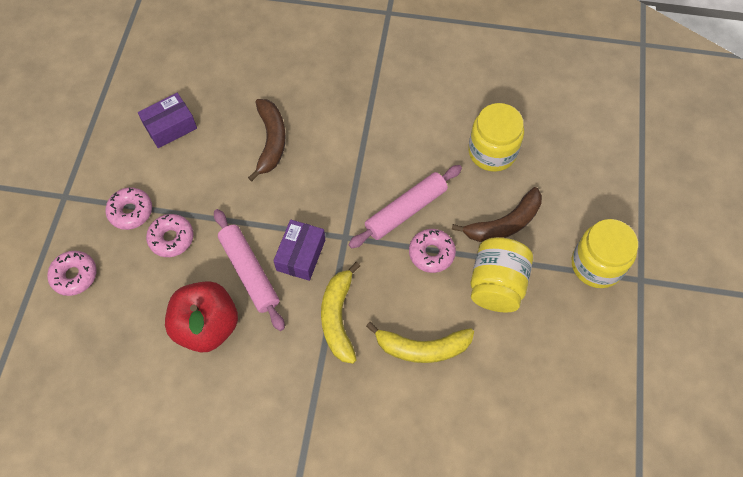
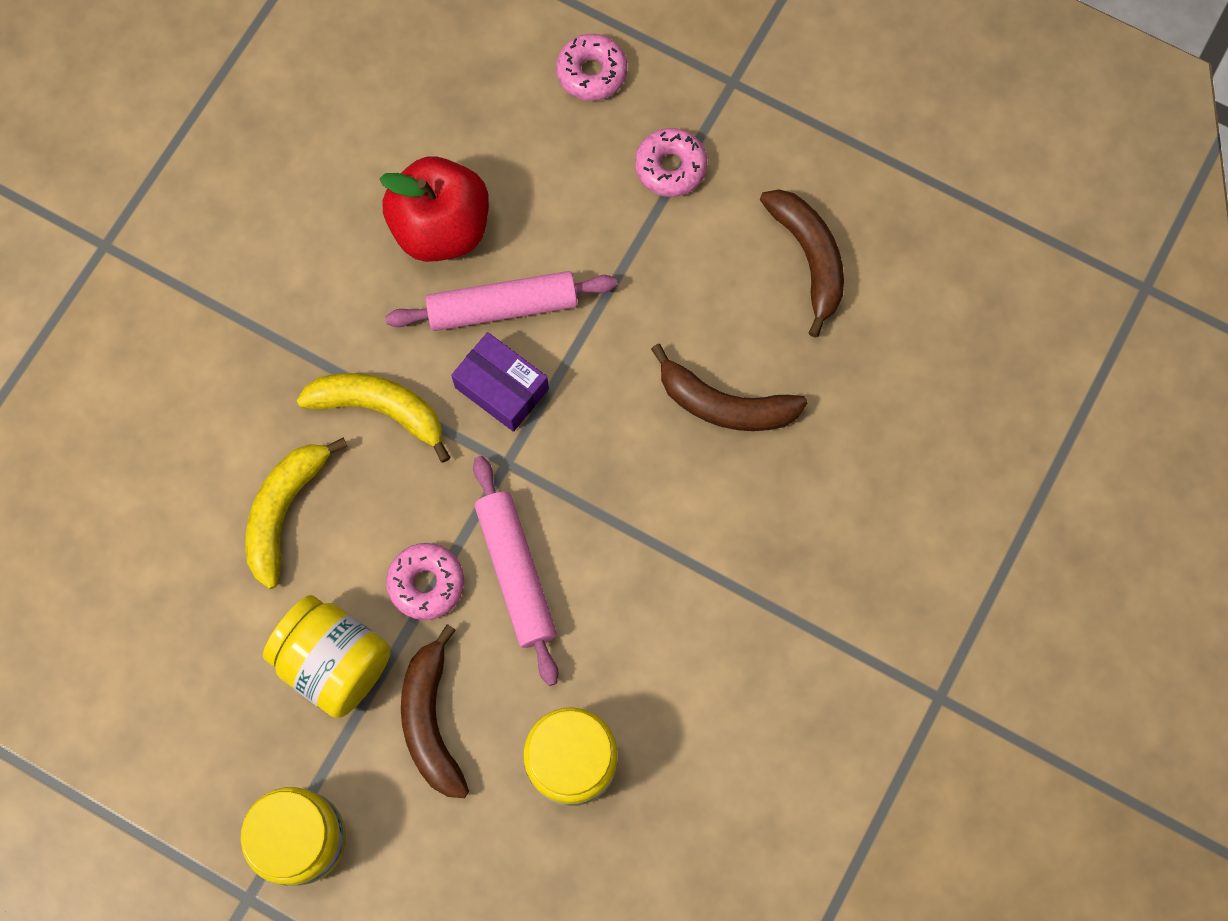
camera: 110 degrees right, 10 degrees up
purple box [138,93,197,148] -> brown banana [760,189,844,338]
pink donut [146,214,194,257] -> none

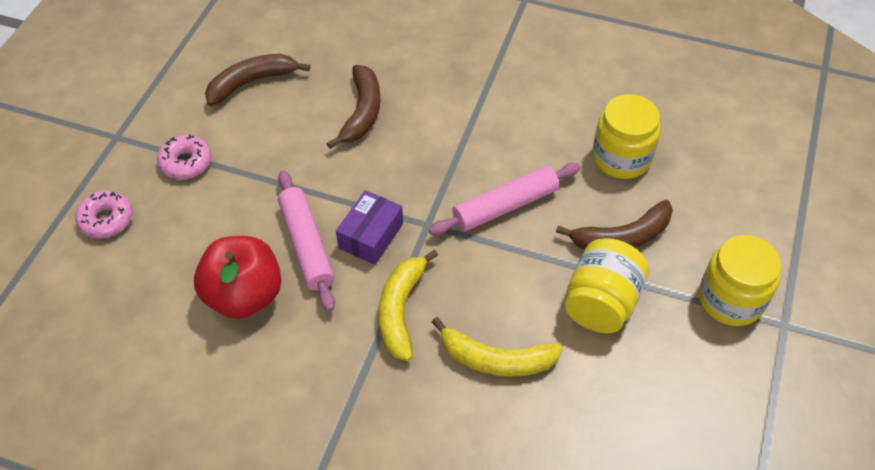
camera: 100 degrees left, 20 degrees down
pink donut [386,543,464,620] -> none

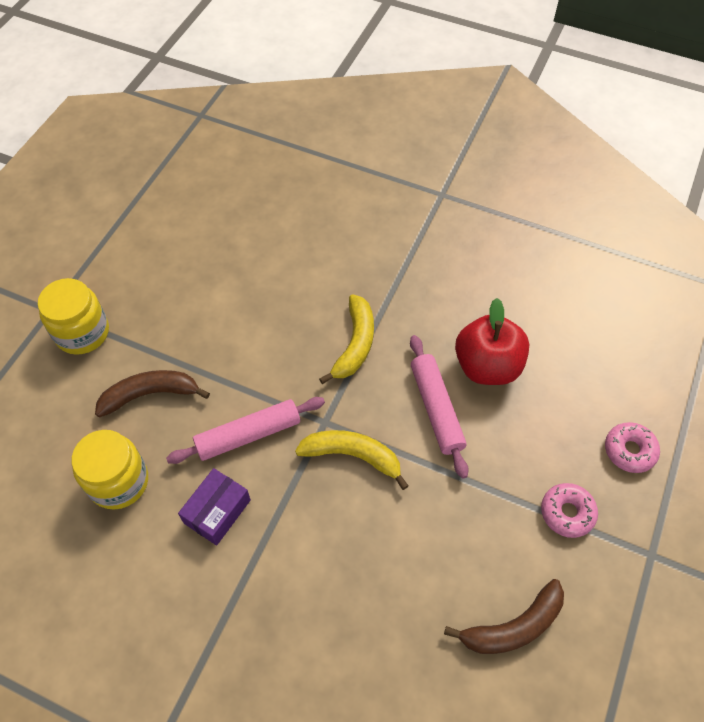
camera: 175 degrees left, 5 degrees up
brown banana [326,65,380,149] -> none
purple box [336,190,403,265] -> purple box moved to [178,468,251,545]
yellow banana [432,317,563,377] -> yellow banana moved to [295,430,408,490]
yellow jar [565,238,649,334] -> none

